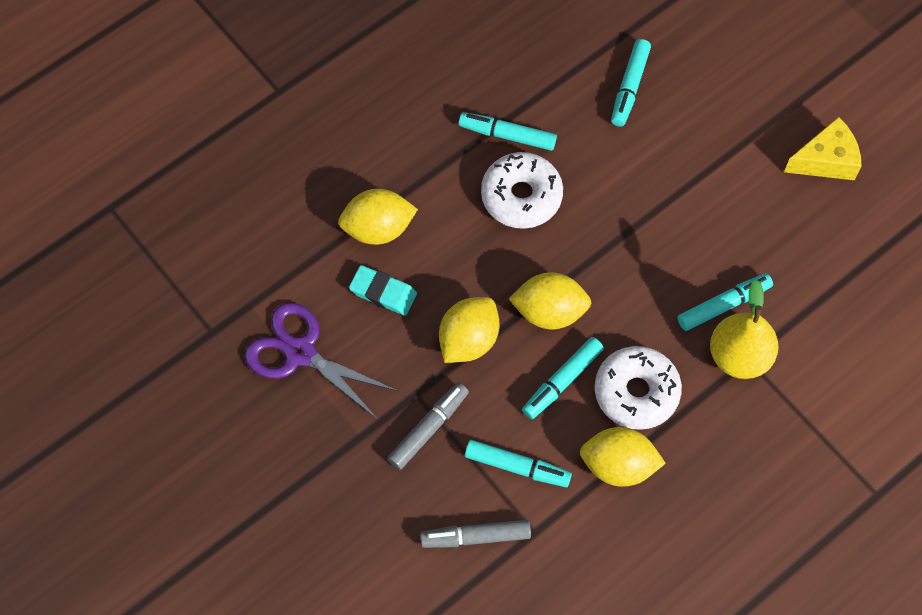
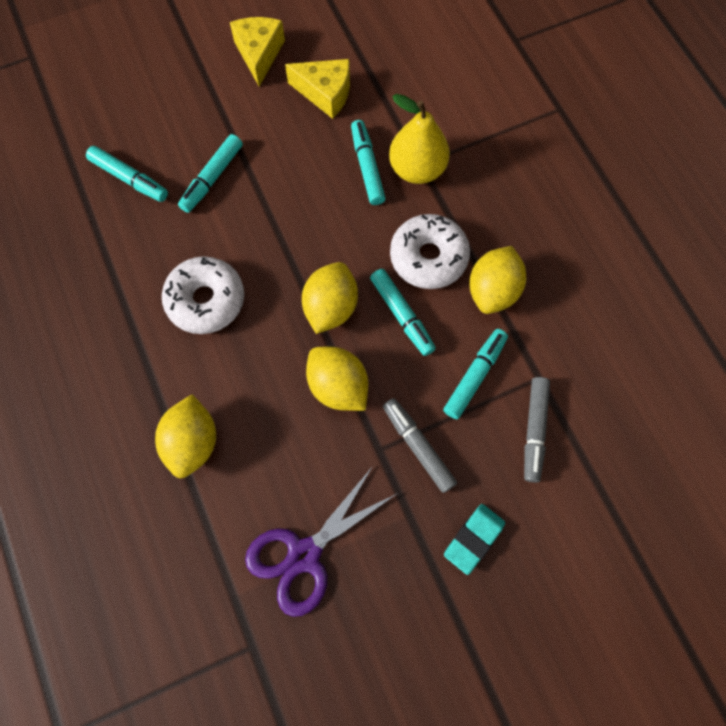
camera: 75 degrees left, 5 degrees up
turquoise eraser [349,265,417,316] -> turquoise eraser moved to [444,504,505,575]
turquoise marker [459,112,557,151] -> turquoise marker moved to [178,134,243,213]
none -> yellow cheese [285,59,350,119]

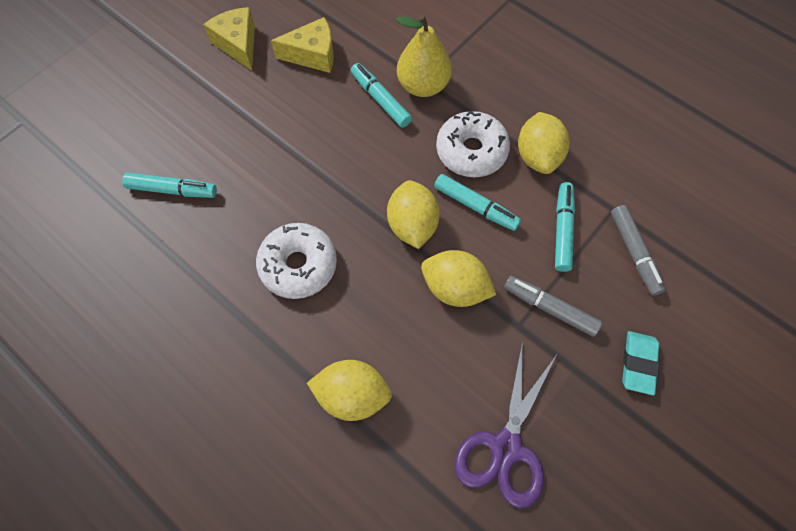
camera: 25 degrees left, 5 degrees down
yellow lemon [155,394,216,478] -> yellow lemon turned 60 degrees counterclockwise [307,360,392,421]
turquoise marker [178,134,243,213] -> none

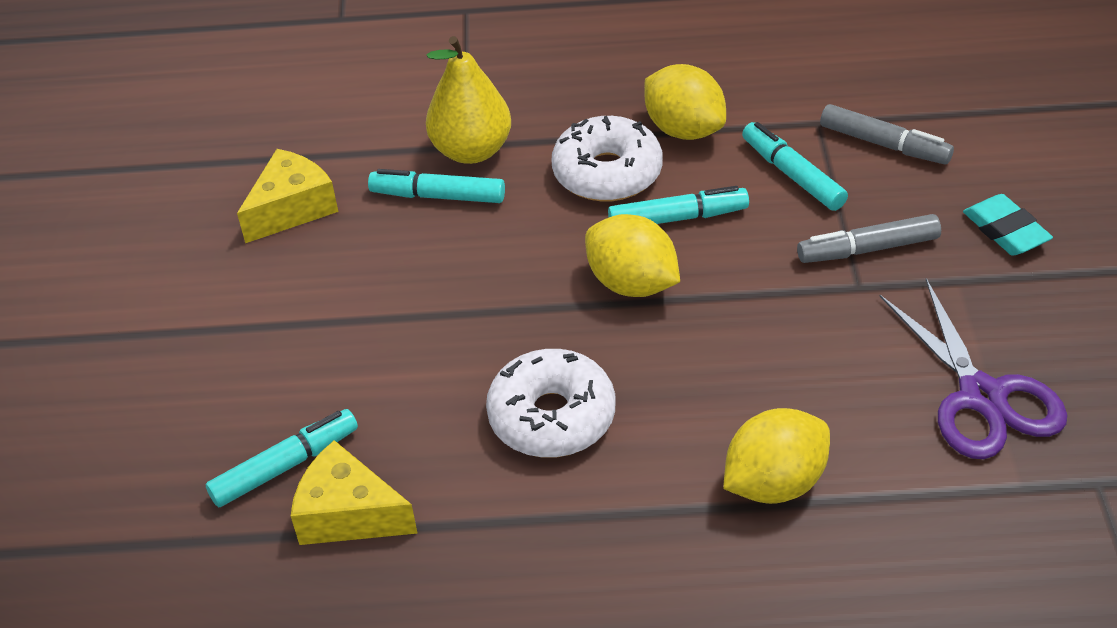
camera: 40 degrees left, 20 degrees down
yellow cheese [203,7,255,70] -> yellow cheese moved to [291,440,418,545]
yellow lemon [421,250,496,307] -> none

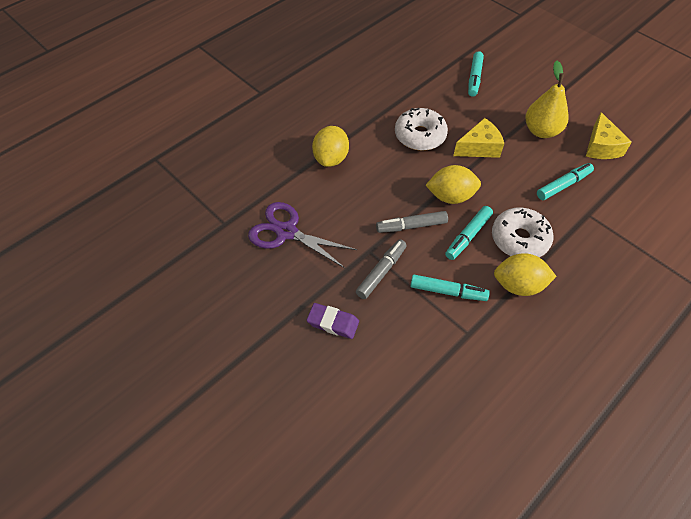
camera: 135 degrees right, 10 degrees up
yellow cheese [291,440,418,545] -> yellow cheese moved to [453,118,504,158]
yellow pear [426,36,511,164] -> yellow pear moved to [525,61,569,138]
grey marker [820,104,954,164] -> grey marker moved to [376,211,448,233]
turquoise eraser [963,194,1053,255] -> purple eraser [307,303,359,339]

